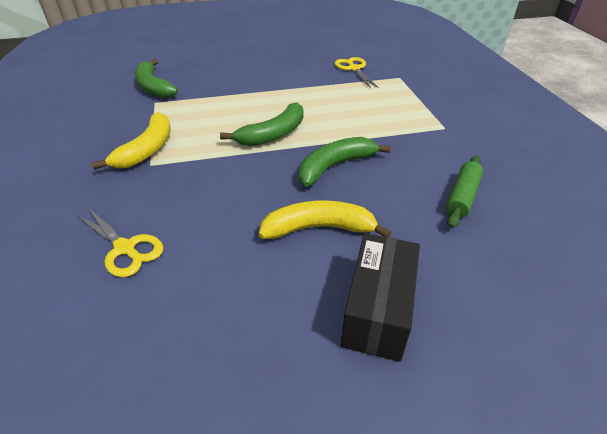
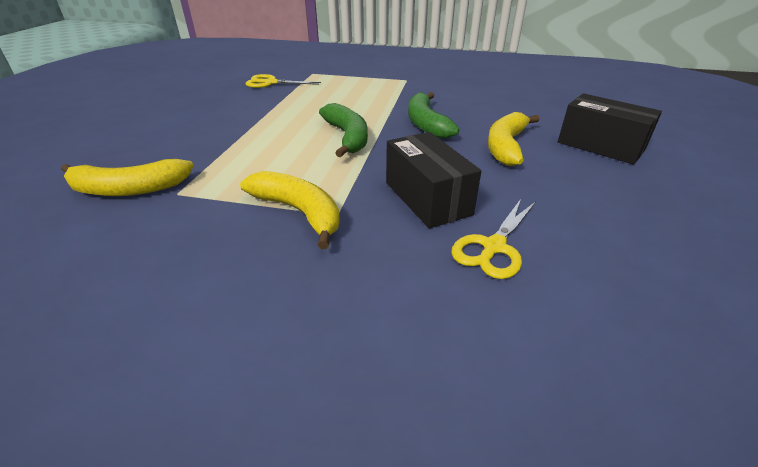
camera: 65 degrees left, 5 degrees down
yellow scissors [76,208,164,277] -> yellow scissors turned 150 degrees clockwise [451,199,536,279]
green banana [135,59,178,99] -> yellow banana [61,159,194,196]
green rolling pin [446,156,483,228] -> none
none -> black box [386,132,481,228]

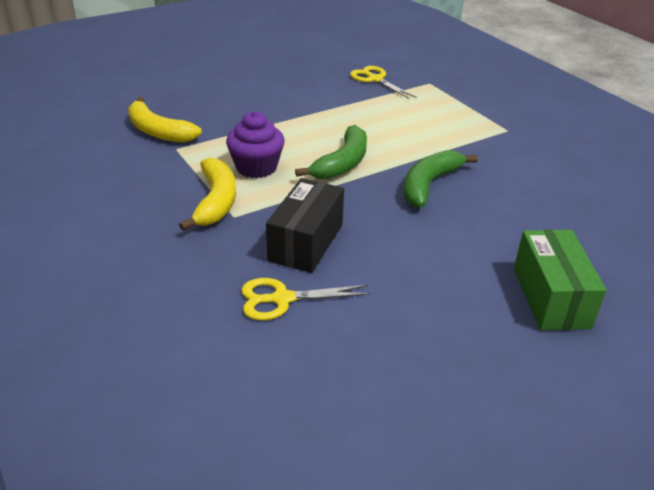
camera: 45 degrees right, 0 degrees up
yellow banana [488,112,540,166] -> none
black box [558,93,662,165] -> green box [514,229,606,330]
none -> purple cupcake [226,111,285,178]

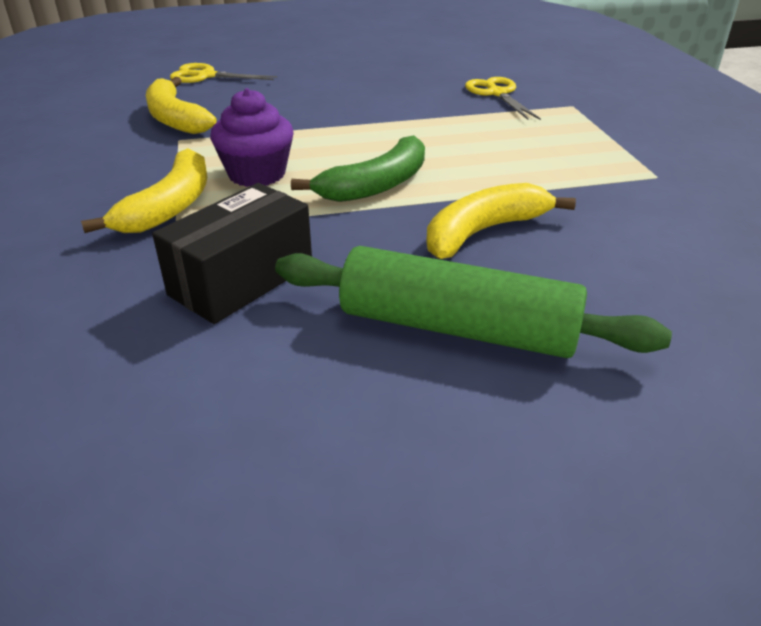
camera: 20 degrees right, 0 degrees up
yellow scissors [241,278,371,320] -> yellow scissors moved to [170,63,278,83]
green banana [404,150,478,207] -> yellow banana [426,183,576,259]
green box [514,229,606,330] -> none
none -> green rolling pin [275,246,672,358]

